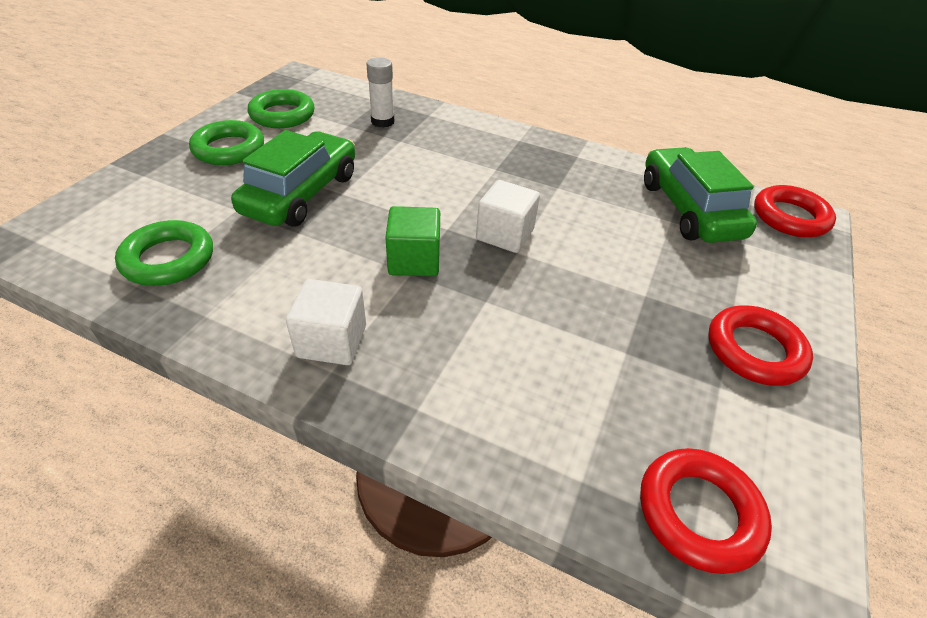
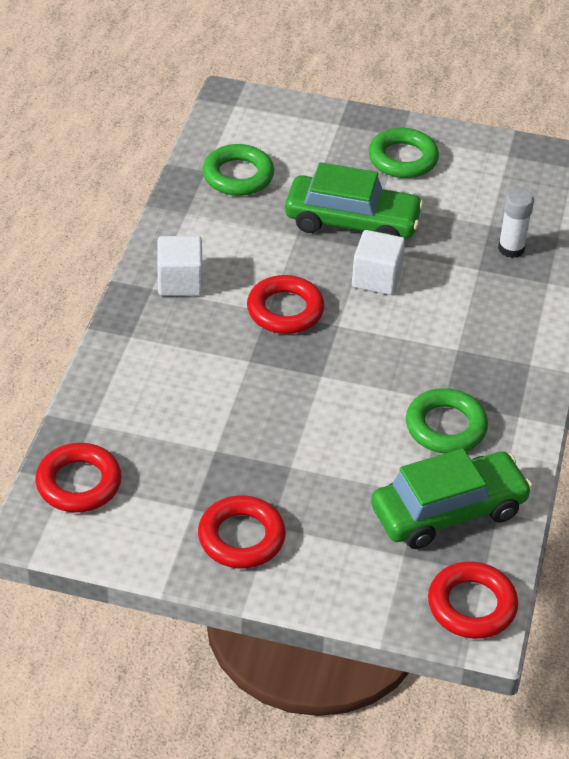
camera: 80 degrees right, 0 degrees up
green ring [248,89,314,128] -> green ring moved to [406,388,488,454]
green cube [385,206,440,276] -> red ring [247,275,325,334]
white cube [476,180,540,253] -> white cube moved to [352,230,405,295]

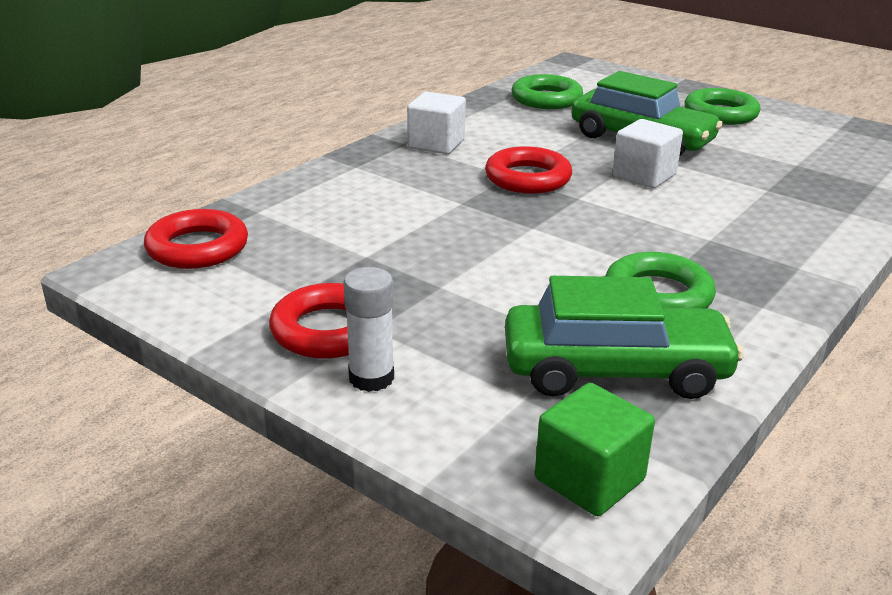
camera: 25 degrees right, 15 degrees down
red ring [428,562,518,639] -> green cube [535,383,655,516]
white glue stick [498,188,534,258] -> white glue stick moved to [343,267,394,392]

